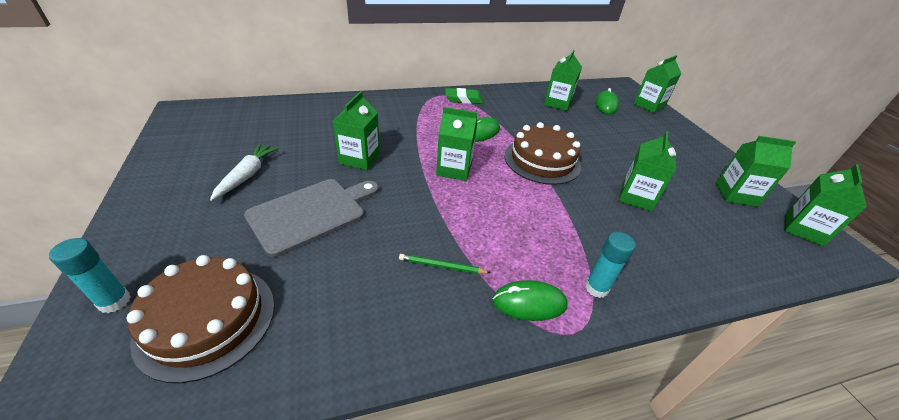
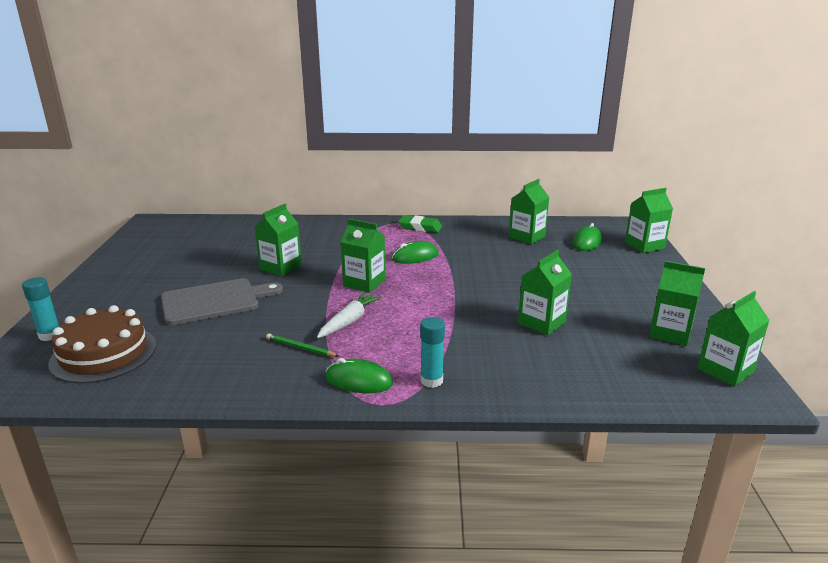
camera: 20 degrees right, 15 degrees down
white carrot [210,144,279,201] -> white carrot moved to [317,292,382,338]
brown cake [504,122,581,185] -> none

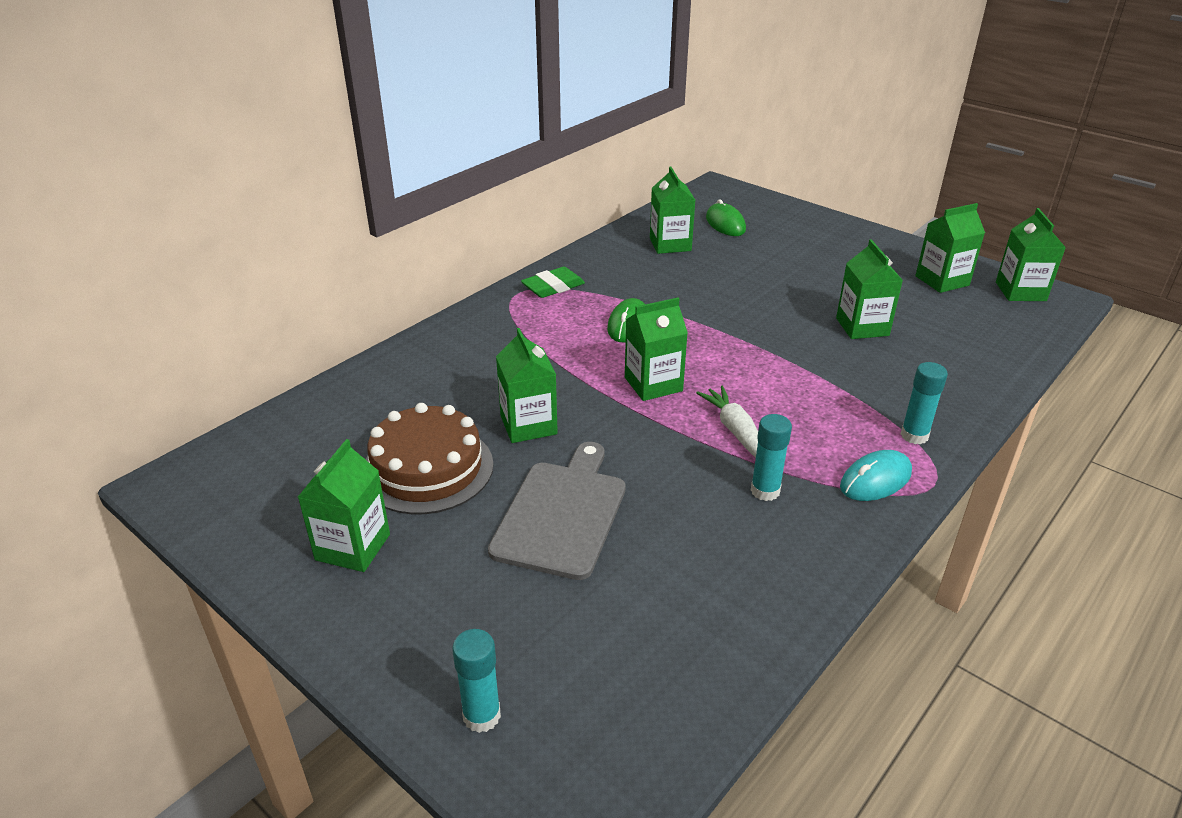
camera: 50 degrees left, 10 degrees up
brown cake [48,305,156,383] -> brown cake moved to [365,403,494,514]
green pencil [266,333,338,357] -> turquoise glue stick [751,414,792,501]
green mouse [325,358,393,393] -> turquoise mouse [840,450,912,501]
green carton [625,188,673,253] -> green carton moved to [298,439,390,572]

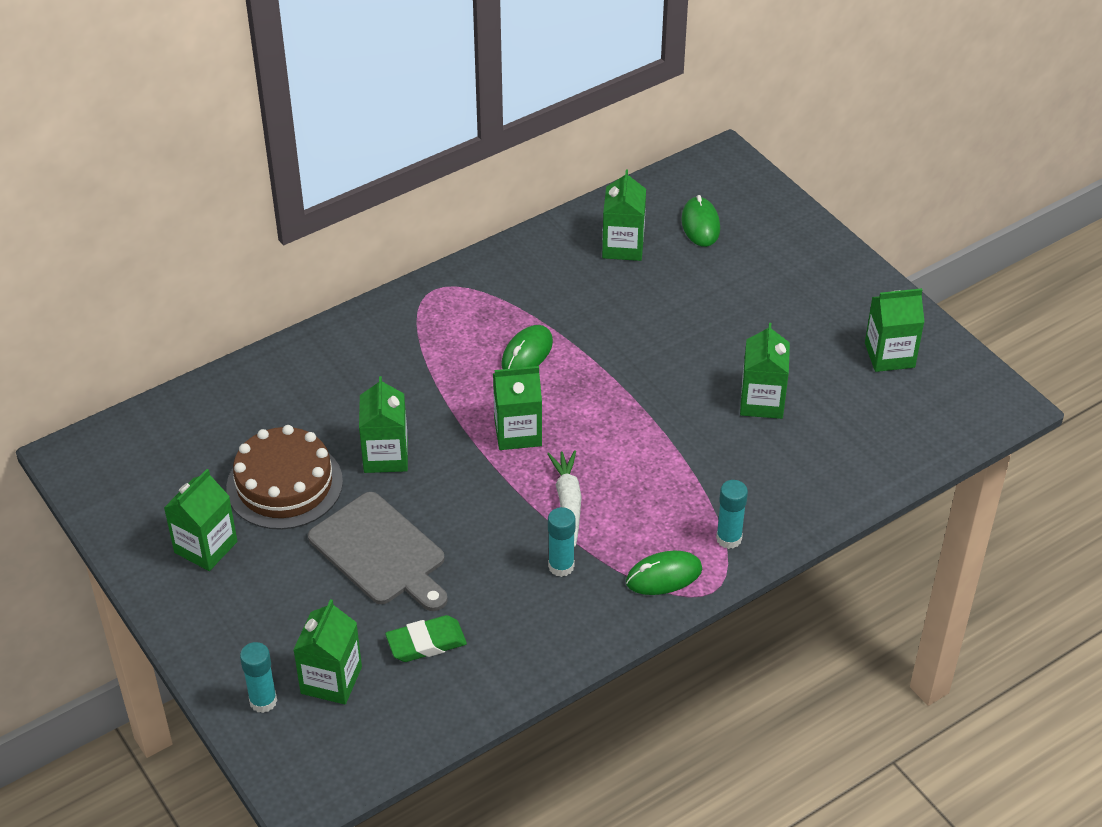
camera: 15 degrees right, 10 degrees up
grey cutting board [488,442,626,580] -> grey cutting board turned 105 degrees clockwise [308,492,448,611]
green eraser [521,267,585,298] -> green eraser moved to [385,615,467,662]
turquoise mouse [840,450,912,501] -> green mouse [626,551,702,595]
green carton [996,208,1066,301] -> green carton moved to [293,599,362,705]

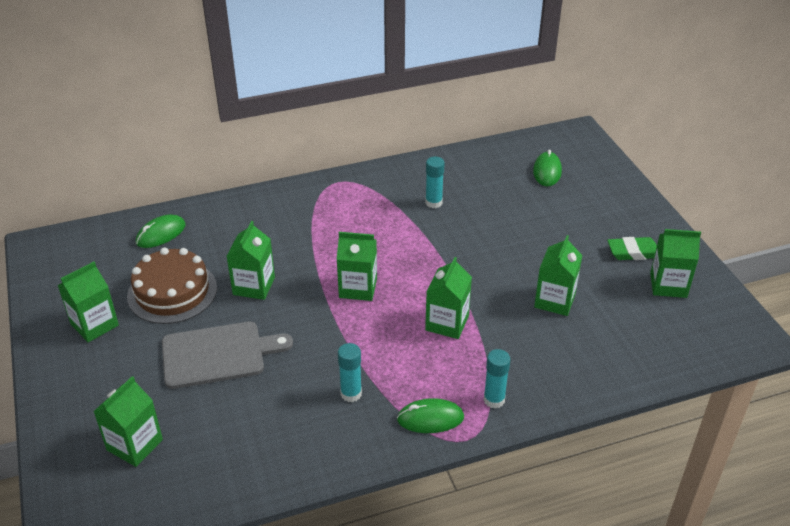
camera: 15 degrees right, 5 degrees down
turquoise glue stick [240,642,277,713] -> turquoise glue stick moved to [425,156,445,208]
grey cutting board [308,492,448,611] -> grey cutting board turned 75 degrees counterclockwise [162,322,293,389]
green eraser [385,615,467,662] -> green eraser moved to [607,237,657,260]
green mouse [501,325,553,369] -> green mouse moved to [136,214,186,248]
white carrot [547,450,582,547] -> none
green carton [602,169,646,261] -> green carton moved to [425,257,472,339]

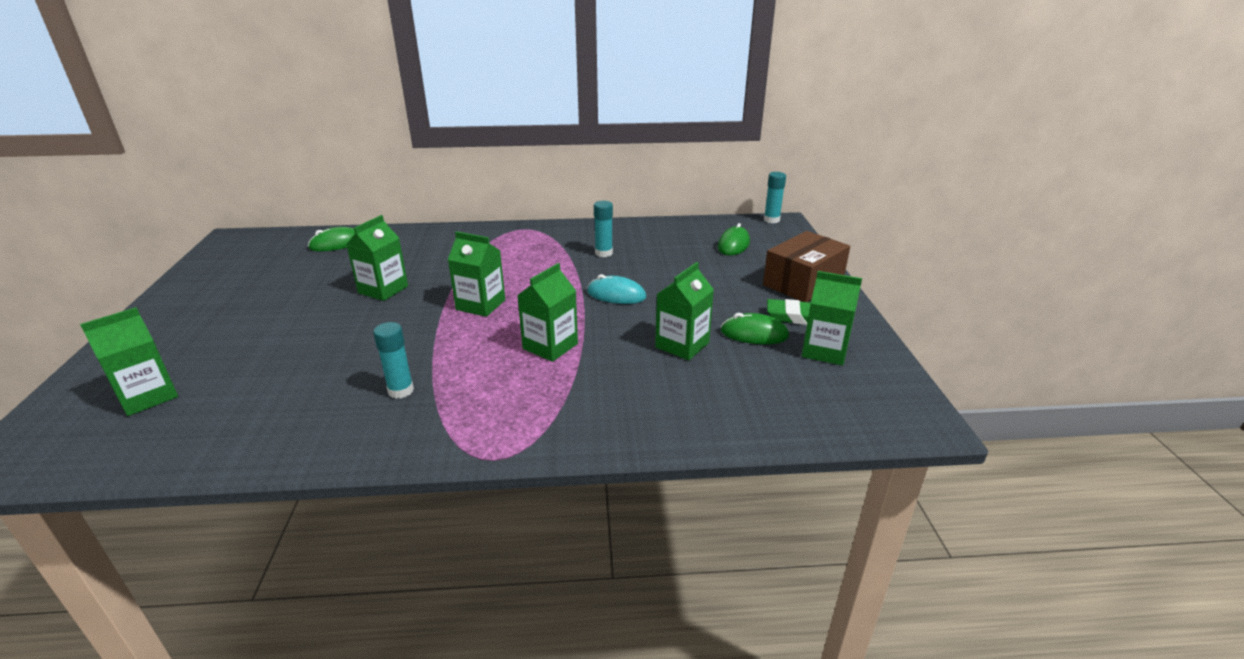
camera: 15 degrees right, 10 degrees down
green carton [57,262,119,342] -> none
brown cake [127,248,217,324] -> none
grey cutting board [162,322,293,389] -> none
green mouse [397,398,464,433] -> green mouse moved to [721,313,789,344]
turquoise glue stick [484,349,511,409] -> turquoise glue stick moved to [764,172,786,223]
none -> turquoise mouse [587,274,646,304]
none -> brown box [763,231,850,302]

